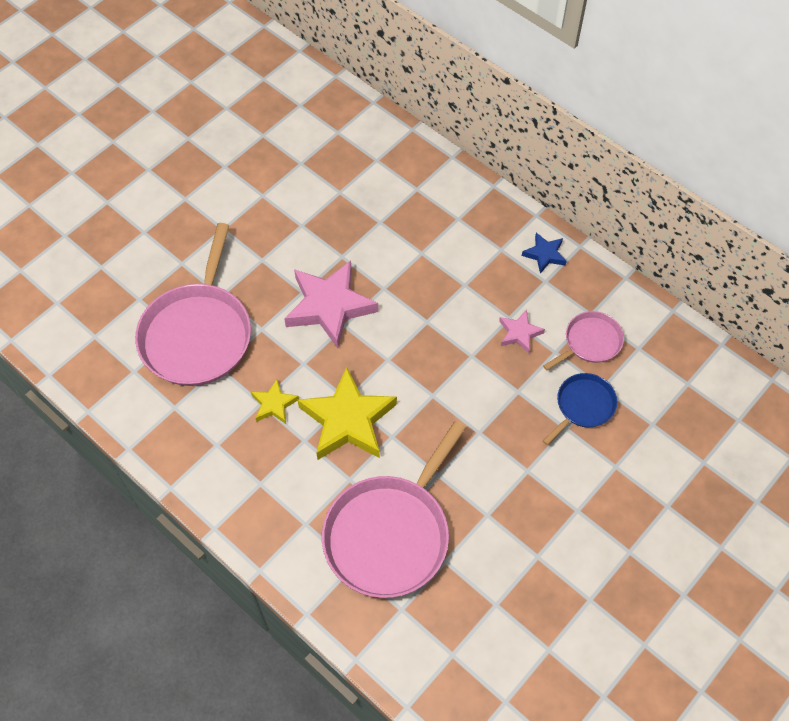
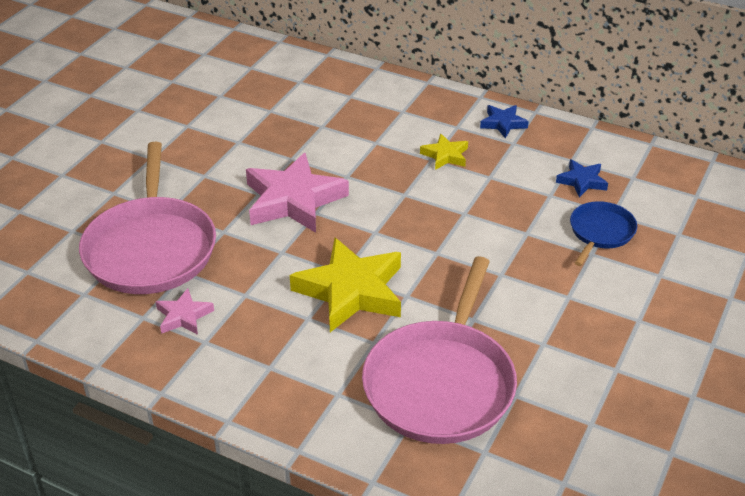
camera: 15 degrees left, 20 degrees down
yellow star [251,379,299,424] -> yellow star moved to [420,134,468,170]
pink star [499,309,545,354] -> pink star moved to [156,288,214,335]
pink pan [543,311,624,370] -> blue star [556,159,608,198]

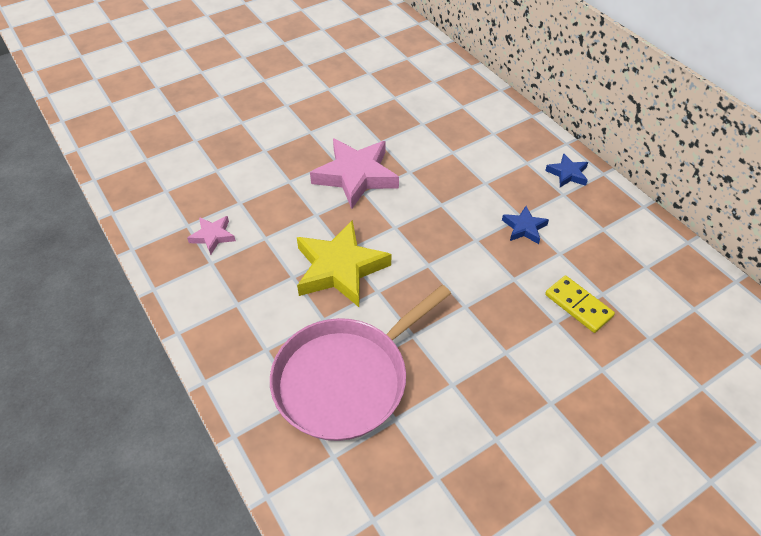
camera: 30 degrees right, 10 degrees up
pink pan [79,142,216,294] -> none
yellow star [420,134,468,170] -> none
blue star [556,159,608,198] -> blue star moved to [502,206,549,244]
blue pan [570,201,637,266] -> yellow domino [545,276,615,333]

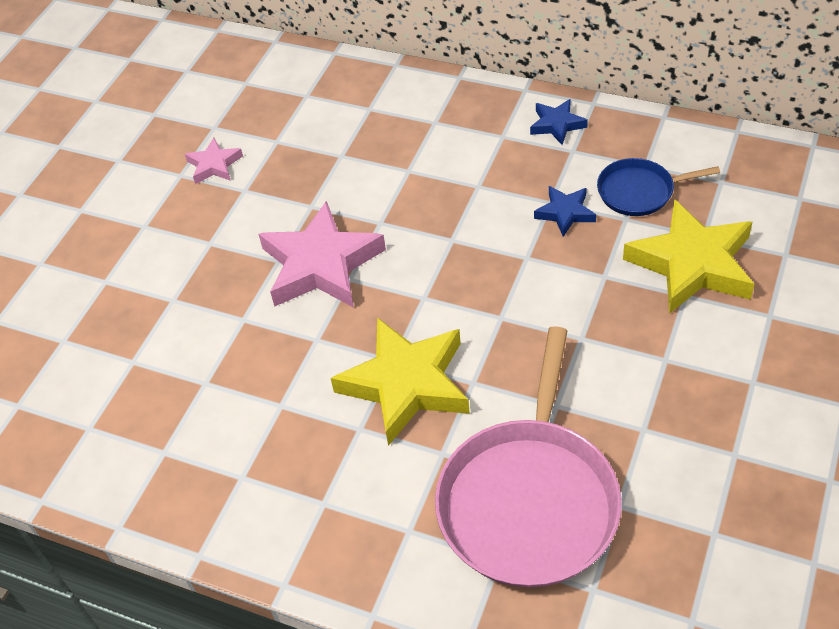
camera: 30 degrees left, 0 degrees up
pink star [187,216,236,255] -> pink star moved to [185,138,243,184]
yellow domino [545,276,615,333] -> yellow star [623,199,754,314]
none -> blue pan [597,158,720,216]

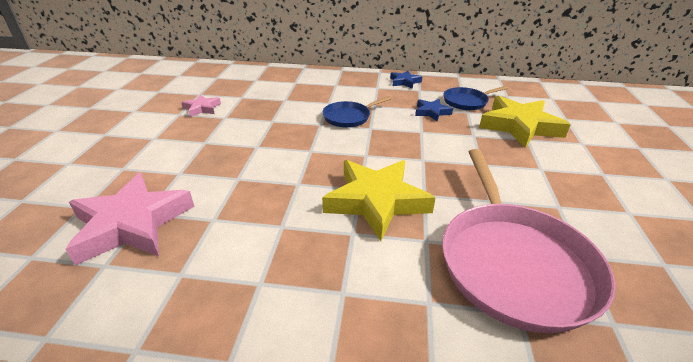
camera: 20 degrees left, 15 degrees down
pink star [259,201,386,308] -> pink star moved to [65,173,194,265]
none -> blue pan [322,96,391,127]

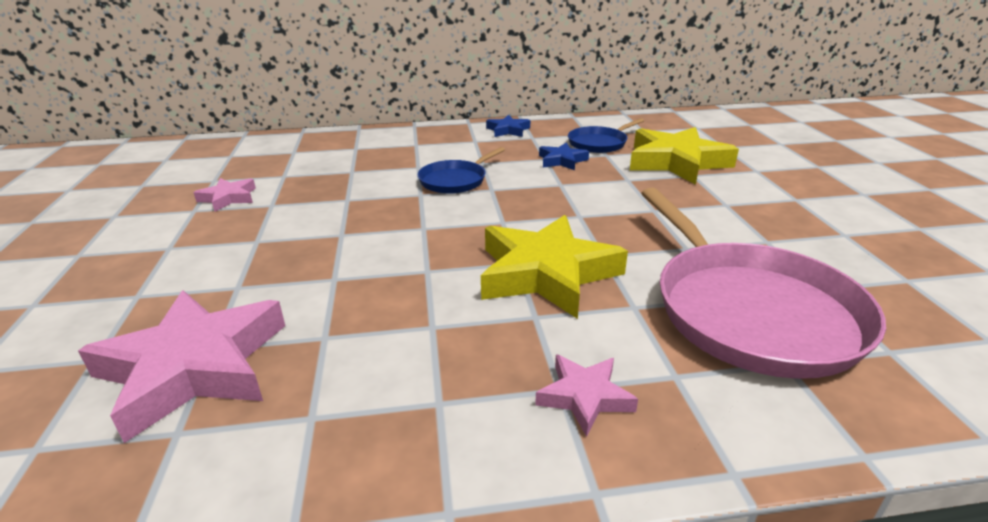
camera: 15 degrees left, 5 degrees down
none -> pink star [535,354,638,437]

